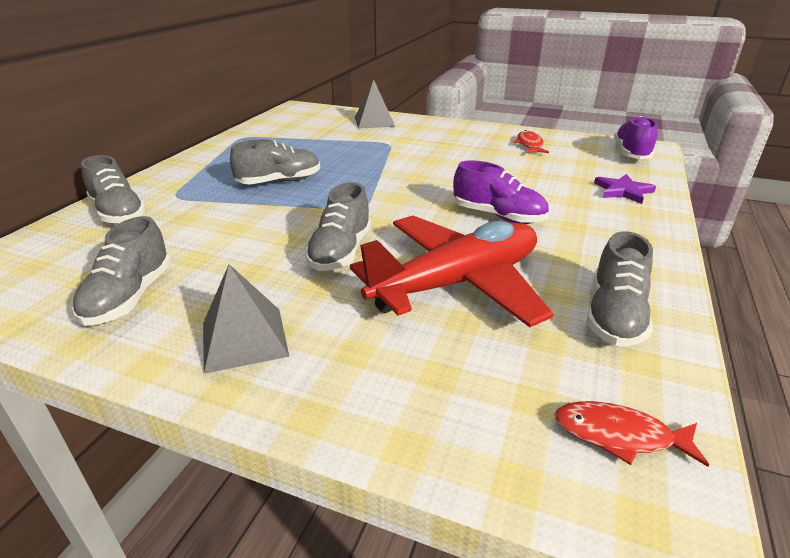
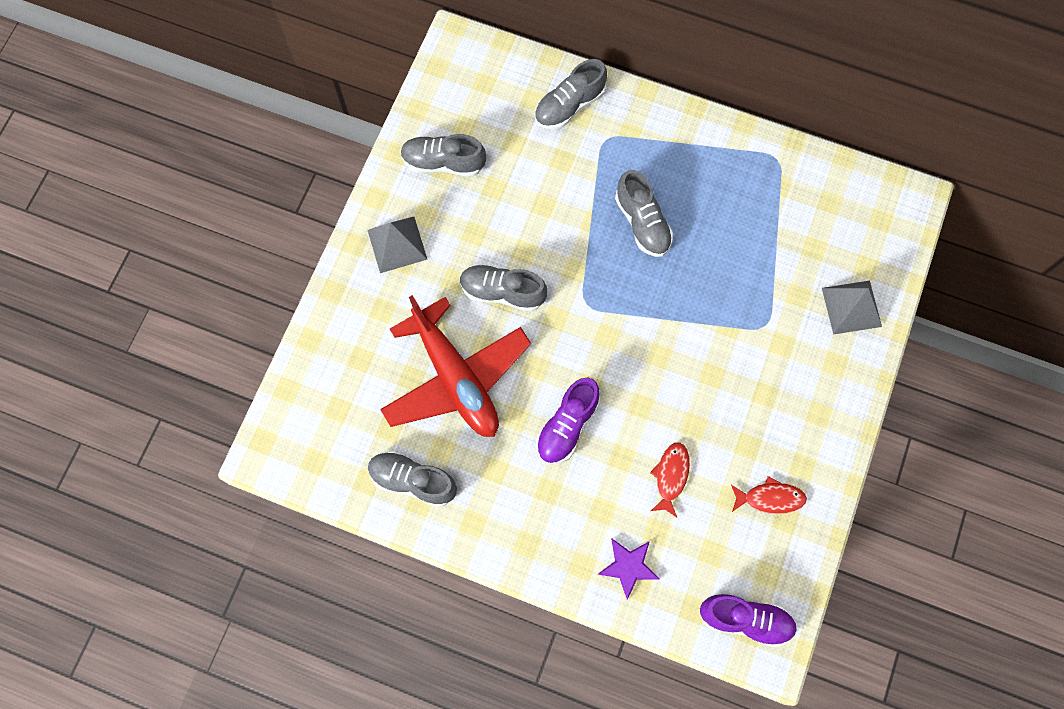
camera: 90 degrees right, 40 degrees up
red fish [554,401,709,467] -> red fish moved to [650,442,690,517]

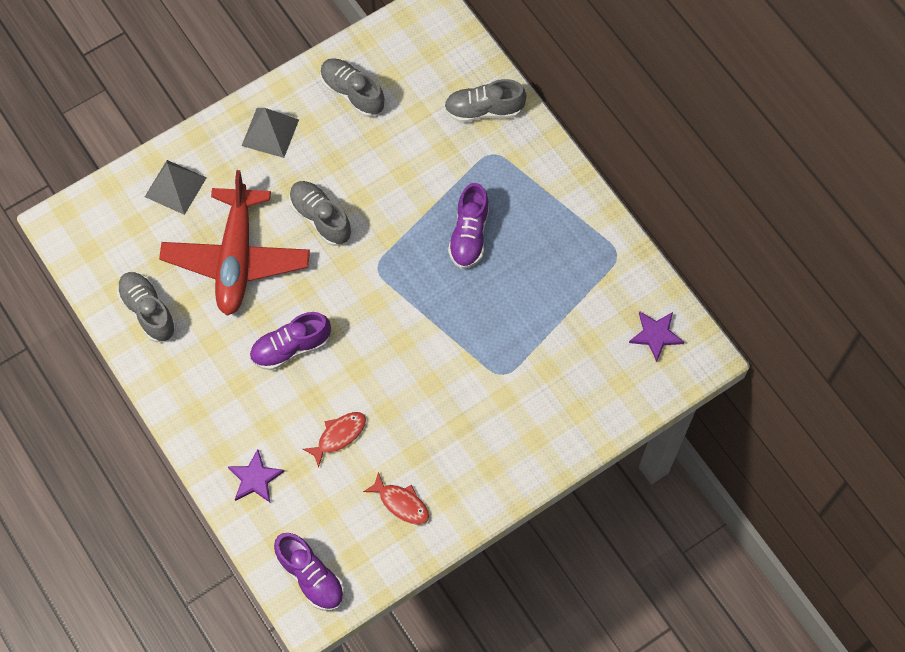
camera: 35 degrees right, 5 degrees down
grey shoe [615,170,673,257] -> purple shoe [448,183,489,269]
grey pyramid [822,281,882,335] -> grey pyramid moved to [145,160,207,215]
none -> purple star [629,311,684,362]

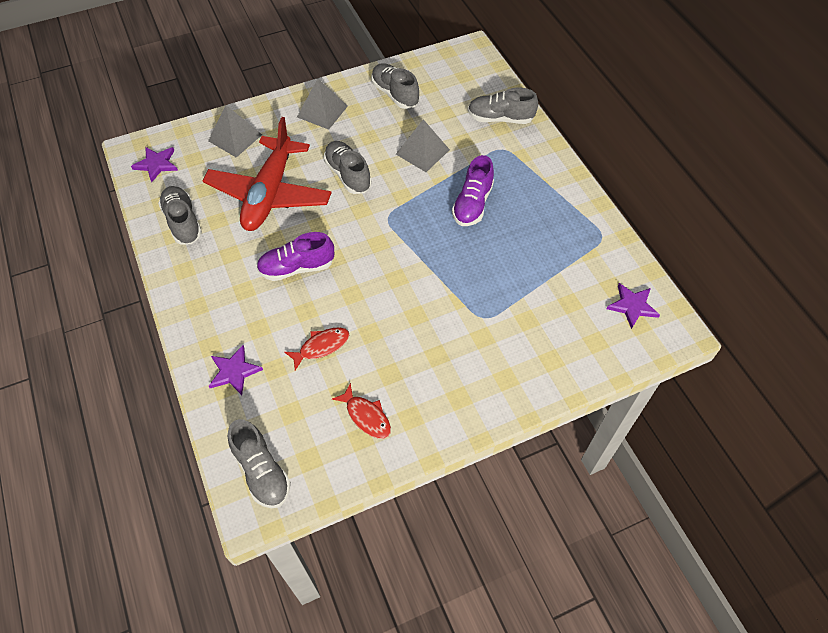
camera: 10 degrees right, 10 degrees down
purple shoe [274,533,344,611] -> grey shoe [228,419,291,509]
none -> purple star [131,147,178,182]
none -> grey pyramid [396,119,450,172]

